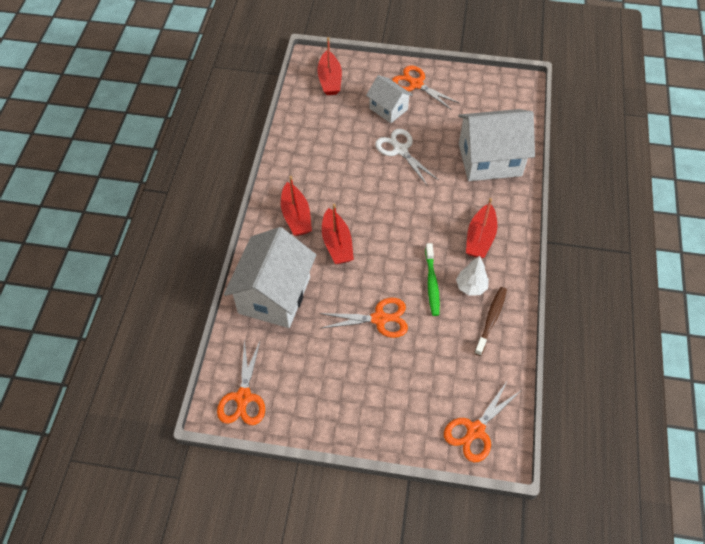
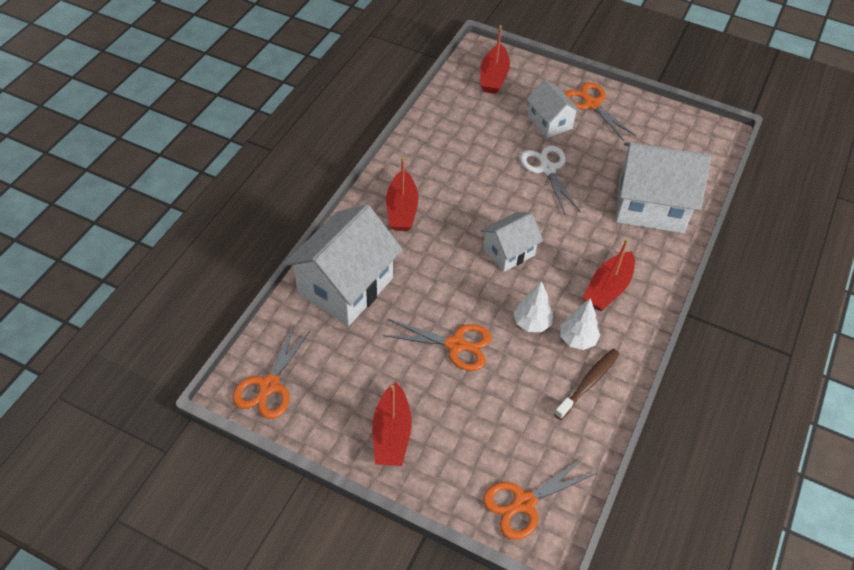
camera: 15 degrees right, 5 degrees down
red boat [322,204,354,264] -> red boat moved to [372,382,412,466]
green toothbrush [425,243,440,316] -> white tree [514,281,553,332]
none -> white house [481,212,543,272]

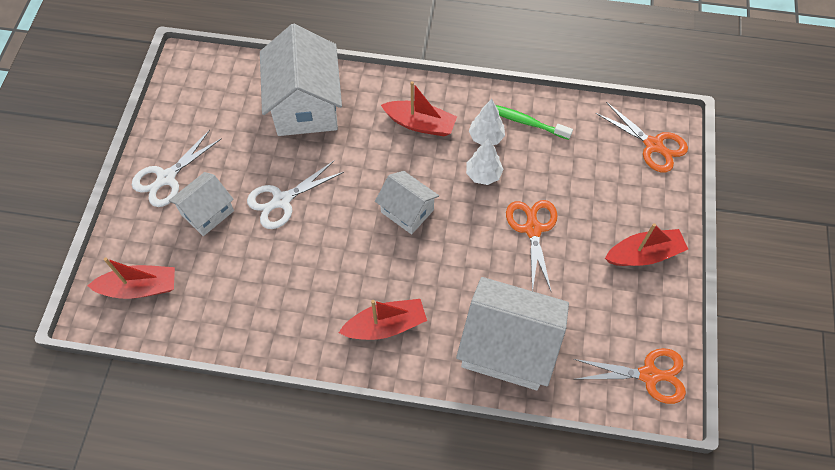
camera: 105 degrees left, 10 degrees up
brown toothbrush [554,349,619,420] -> green toothbrush [496,105,573,140]
orange scissors [565,82,636,141] -> white scissors [132,130,222,207]

